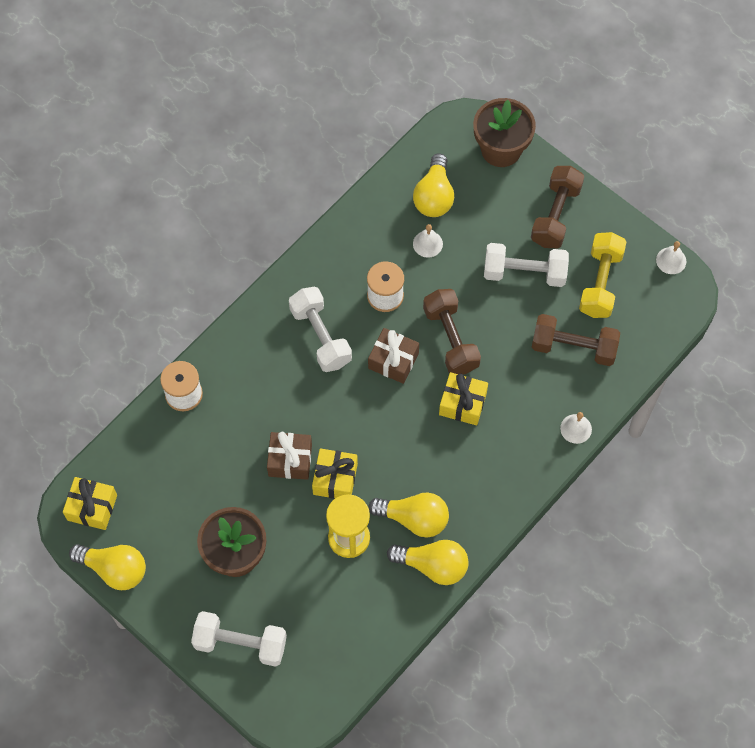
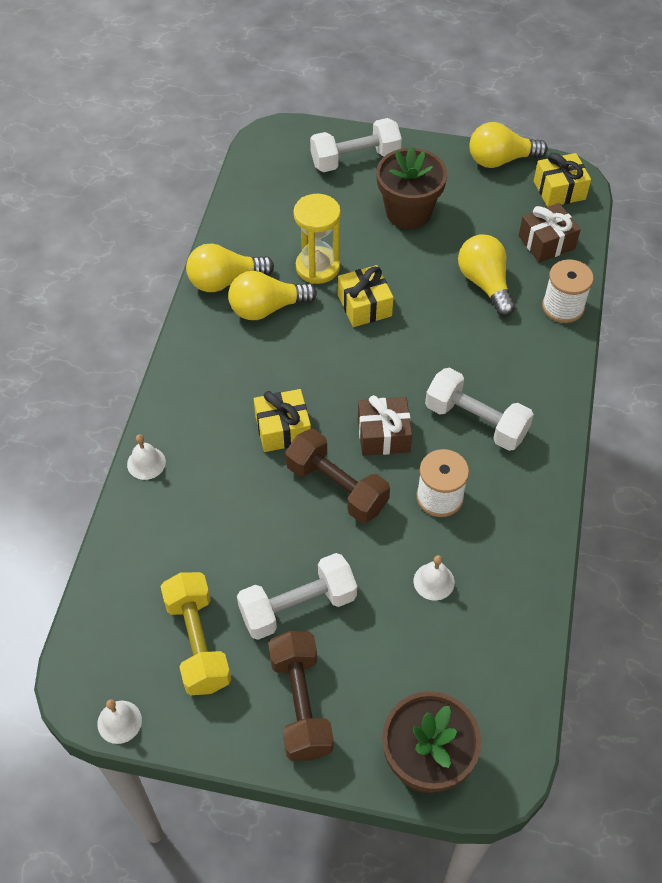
camera: 150 degrees right, 10 degrees down
brown gift [267,432,312,480] -> brown gift moved to [518,203,581,263]
yellow light bulb [413,153,454,217] -> yellow light bulb moved to [458,234,515,316]
brown dumbbell [532,314,620,366] -> none

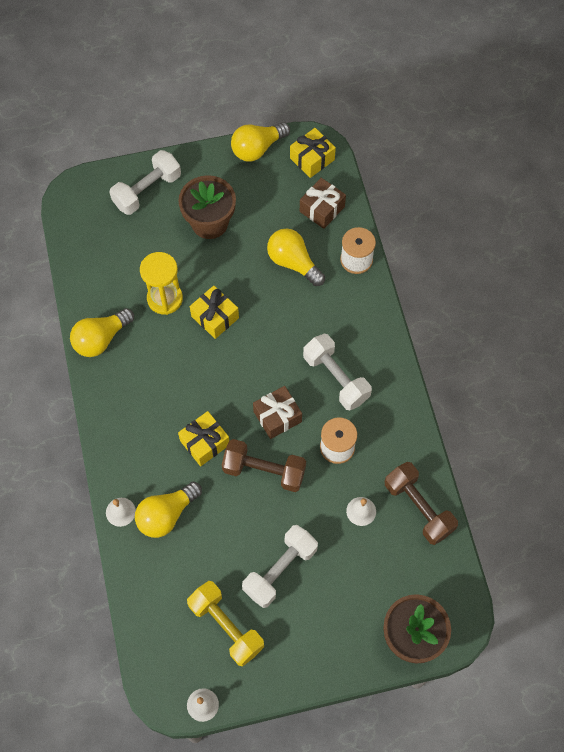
camera: 25 degrees left, 10 degrees up
yellow light bulb [228,271,317,320] -> yellow light bulb moved to [135,482,202,538]
brown dumbbell [268,631,334,761] -> brown dumbbell moved to [385,462,458,545]
white dumbbell [425,368,534,451] -> white dumbbell turned 45 degrees clockwise [303,334,372,410]

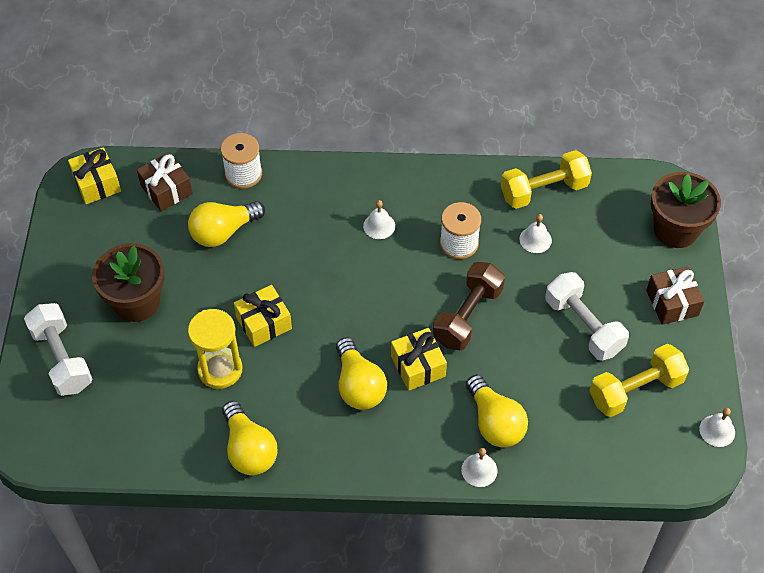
camera: 75 degrees left, 10 degrees down
yellow light bulb [231,122,290,161] -> yellow light bulb moved to [336,337,387,410]
brown gift [253,386,302,439] -> brown gift moved to [646,267,705,325]
white dumbbell [303,334,372,410] -> white bell [363,200,395,239]
brown dumbbell [385,462,458,545] -> yellow dumbbell [501,150,592,209]

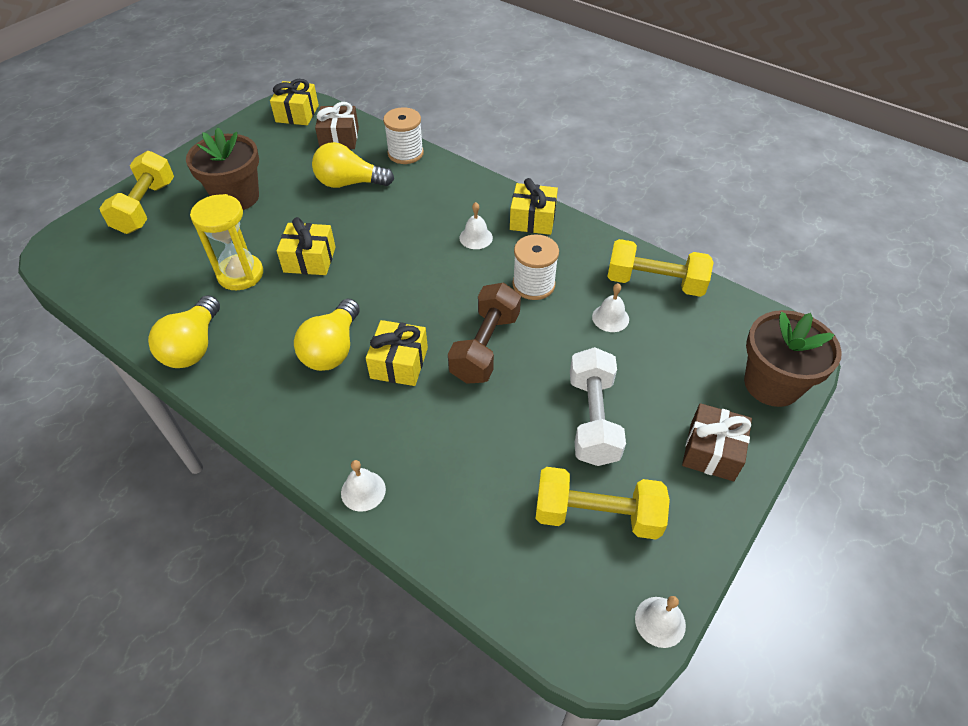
camera: 35 degrees right, 5 degrees down
white dumbbell [24,303,93,396] -> yellow dumbbell [99,151,174,234]
brown dumbbell [433,262,505,350] -> brown dumbbell turned 45 degrees counterclockwise [448,283,521,384]
yellow light bulb [466,375,528,447] -> none
none -> yellow gift [510,178,558,235]

